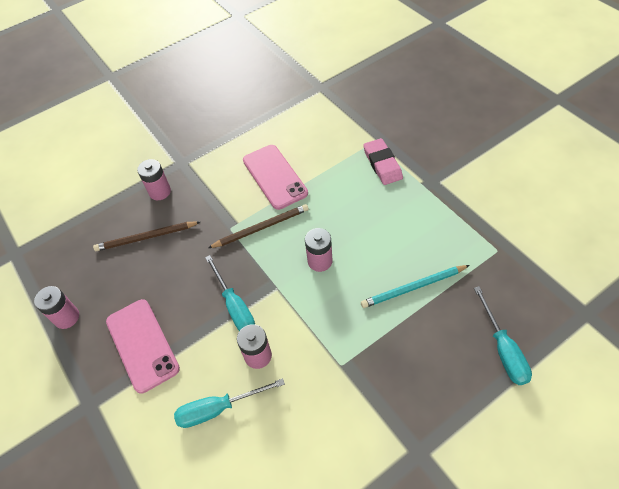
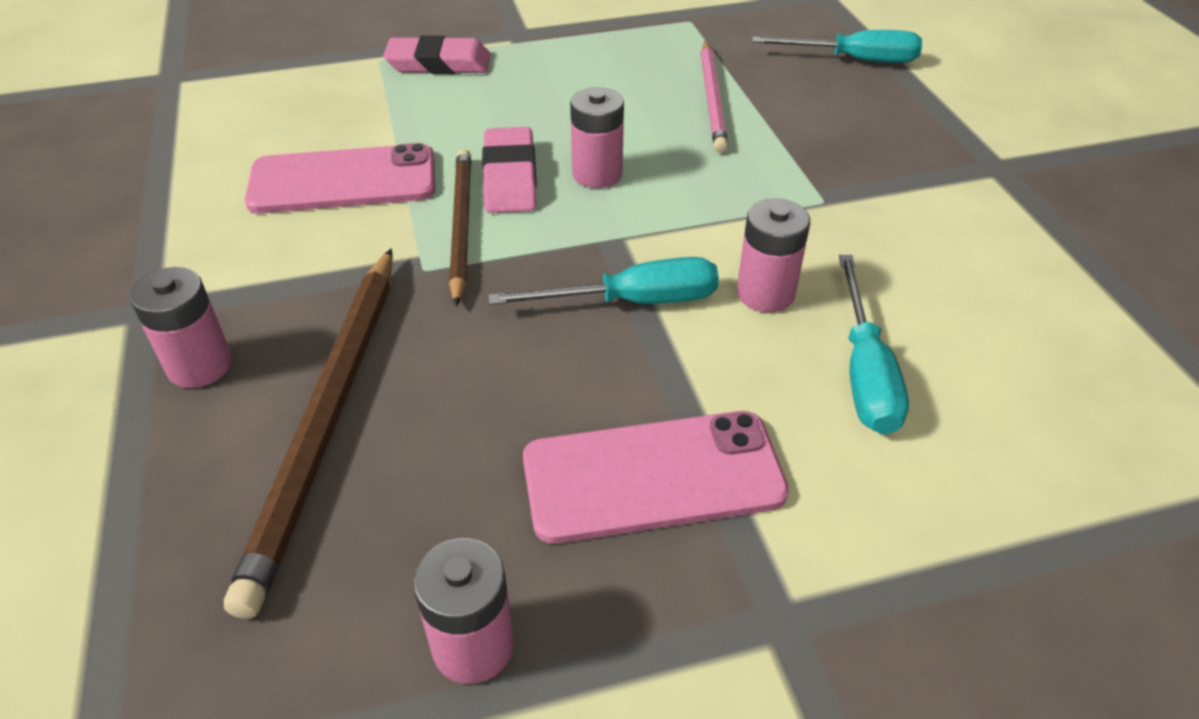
camera: 75 degrees left, 10 degrees down
brown pencil [93,221,200,251] -> brown pencil [224,249,393,619], size x1.56
turquoise pencil [361,265,470,308] -> pink pencil [701,42,728,153]
none -> pink eraser [482,127,537,213]

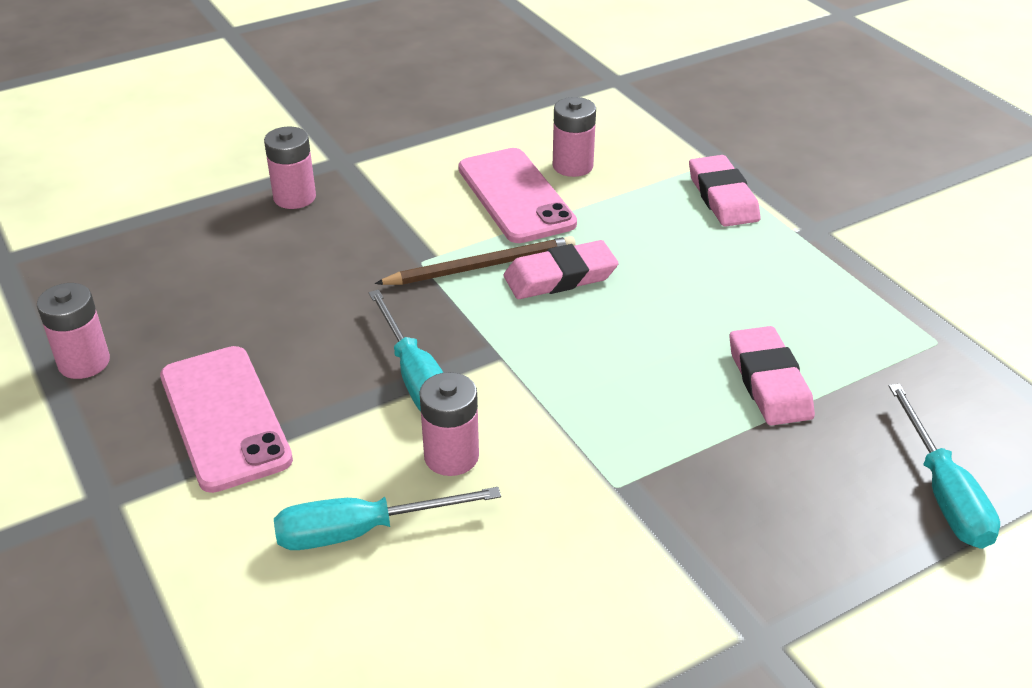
camera: 75 degrees right, 5 degrees down
brown pencil [224,249,393,619] -> none
pink battery [570,87,624,188] -> pink battery moved to [553,97,596,177]
pink pencil [701,42,728,153] -> pink eraser [729,326,815,426]

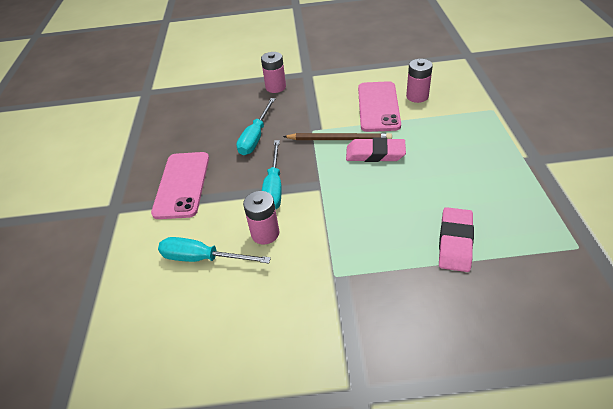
camera: 30 degrees right, 5 degrees up
pink battery [37,283,110,379] -> none
pink eraser [689,155,761,227] -> none
turquoise screwdriver [889,384,1000,549] -> turquoise screwdriver moved to [236,98,275,155]

